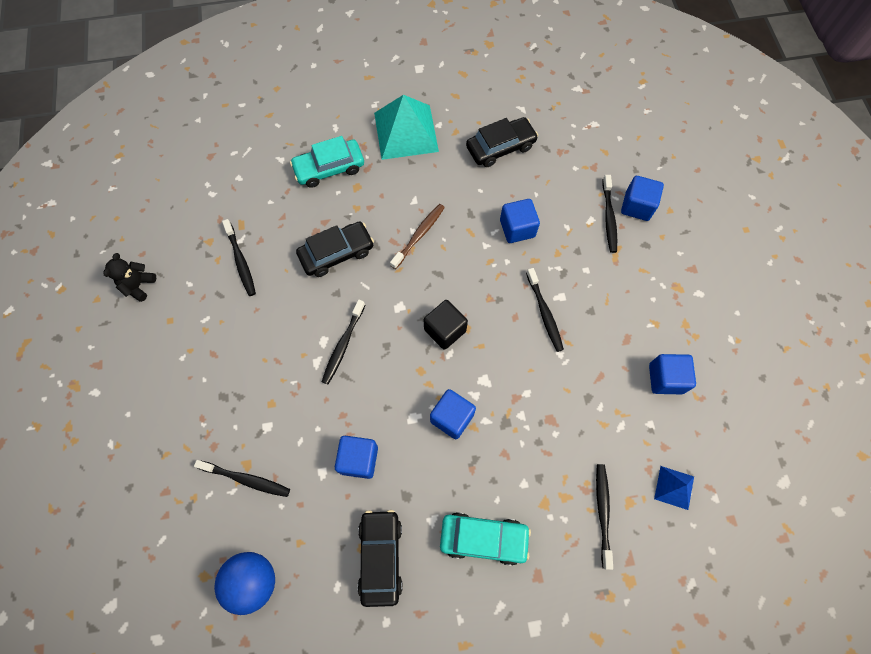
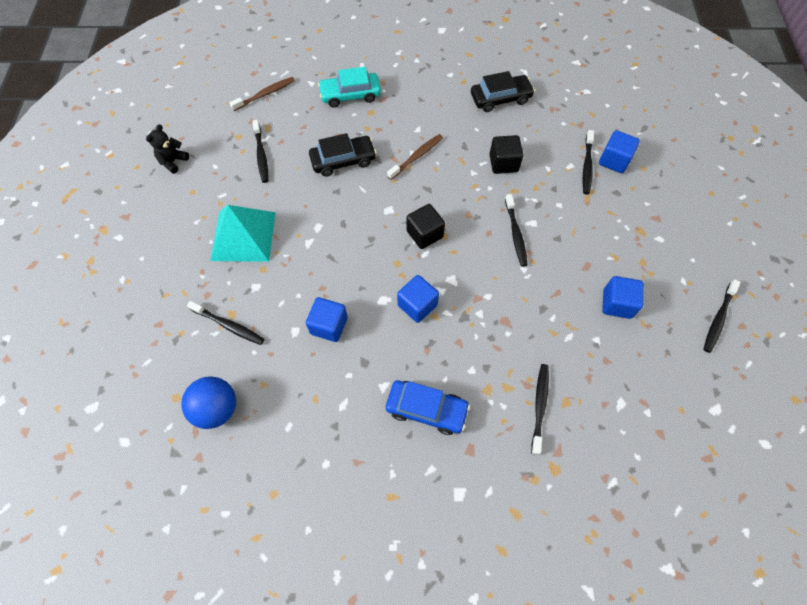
camera: 10 degrees right, 5 degrees down
black toothbrush [322,300,365,384] -> black toothbrush moved to [703,279,741,353]
black car [357,510,403,607] -> none
turquoise pyramid [374,95,439,160] -> turquoise pyramid moved to [210,205,276,262]
turquoise car [440,512,531,566] -> blue car [386,380,470,435]
blue cube [500,199,540,243] -> black cube [489,135,523,174]
blue pyramid [654,466,694,510] -> none
none -> brown toothbrush [230,77,295,111]

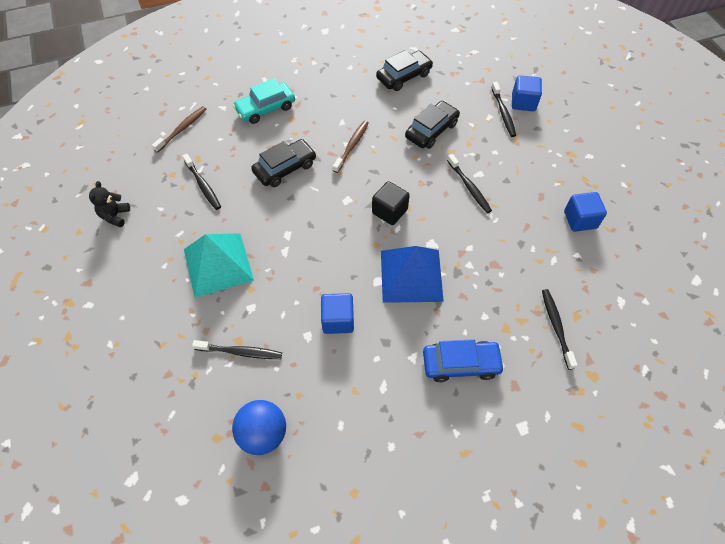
camera: 20 degrees left, 5 degrees down
blue cube [397,275,439,323] -> blue pyramid [381,246,444,303]
black cube [489,135,523,174] -> black car [405,101,460,149]
black toothbrush [703,279,741,353] -> none

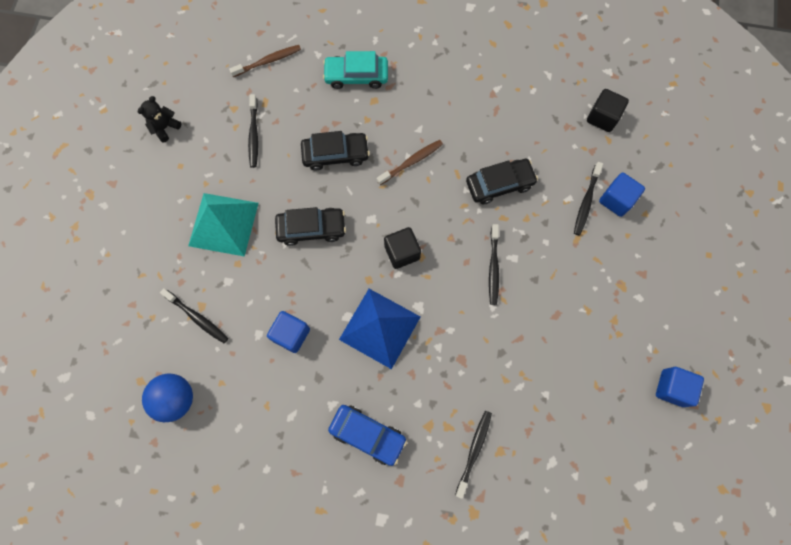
camera: 30 degrees right, 15 degrees up
black car [376,50,433,91] -> black car moved to [275,207,346,246]
blue cube [564,192,607,232] -> blue cube moved to [656,367,704,407]
none -> black cube [587,89,629,132]

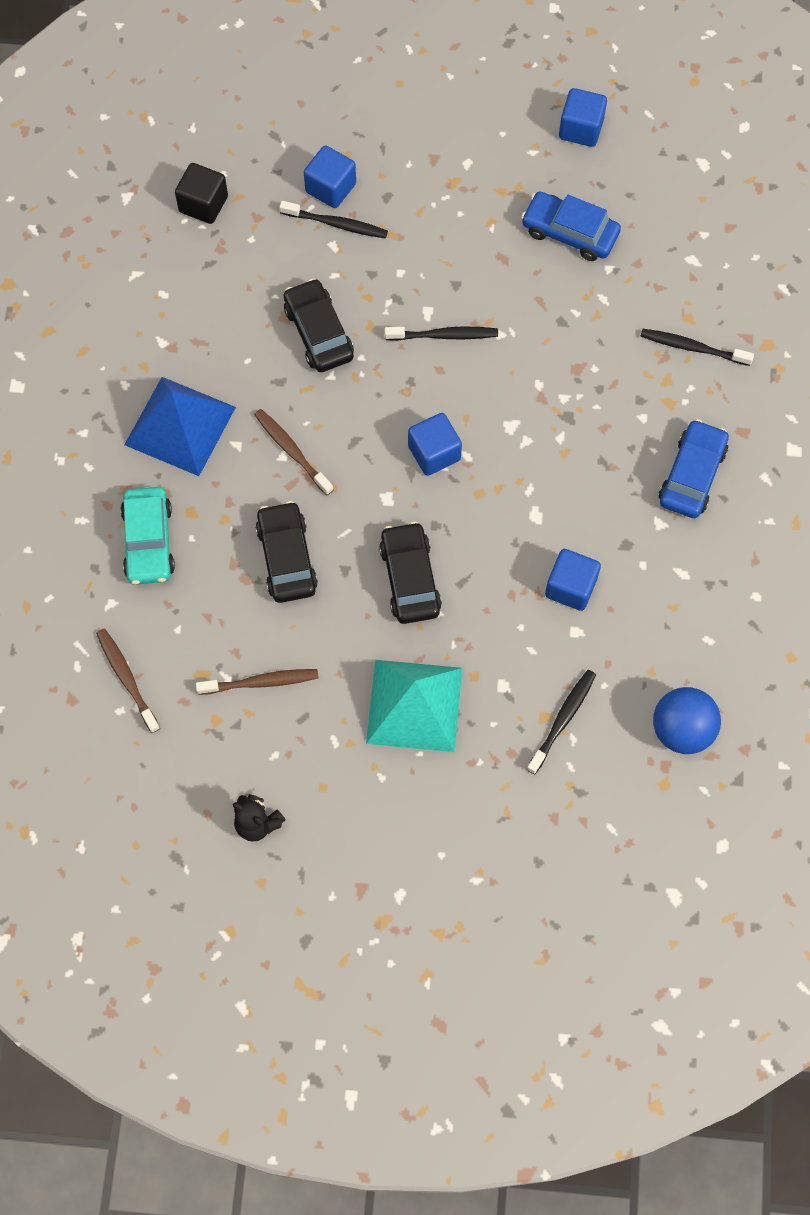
camera: 95 degrees left, 5 degrees down
black toothbrush [248,94,258,168] -> brown toothbrush [196,669,318,695]
blue pyramid [339,289,420,369] -> blue pyramid moved to [124,377,236,476]
black cube [384,227,421,269] -> blue cube [408,413,462,476]
none -> blue car [521,191,621,261]

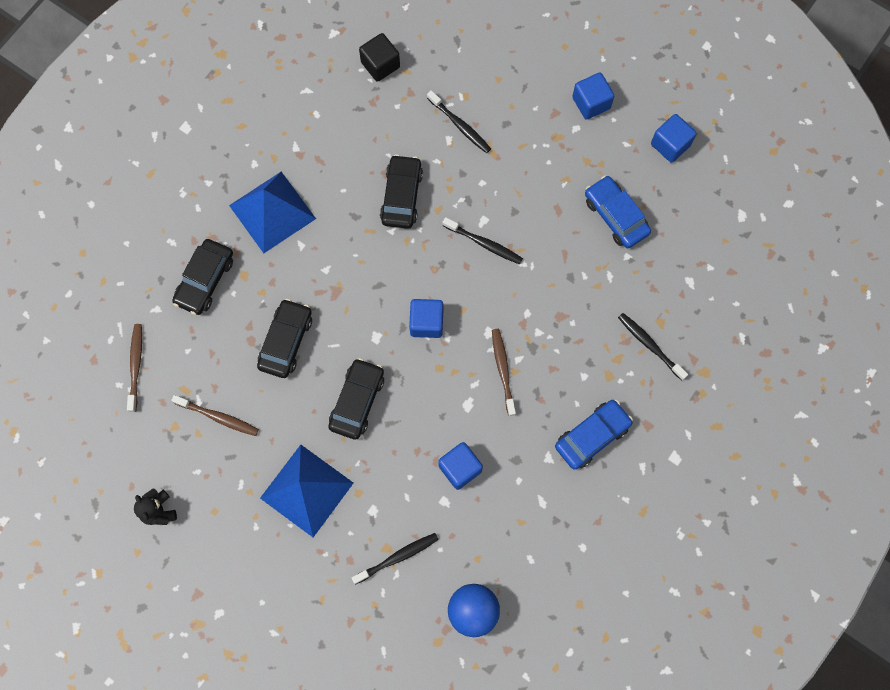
camera: 30 degrees right, 5 degrees up
turquoise car [121,487,175,585] -> black car [172,239,233,315]
brown toothbrush [254,409,334,495] -> brown toothbrush moved to [492,329,516,416]
blue cube [304,145,356,208] -> blue cube moved to [572,73,614,120]
turquoise pyramid [366,660,462,752] -> blue pyramid [260,445,353,537]

